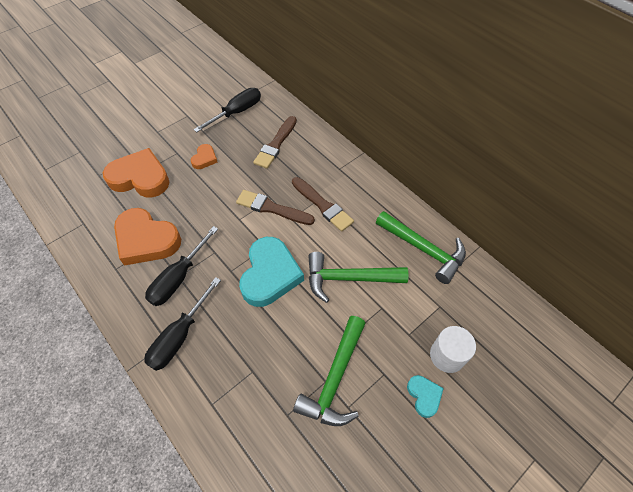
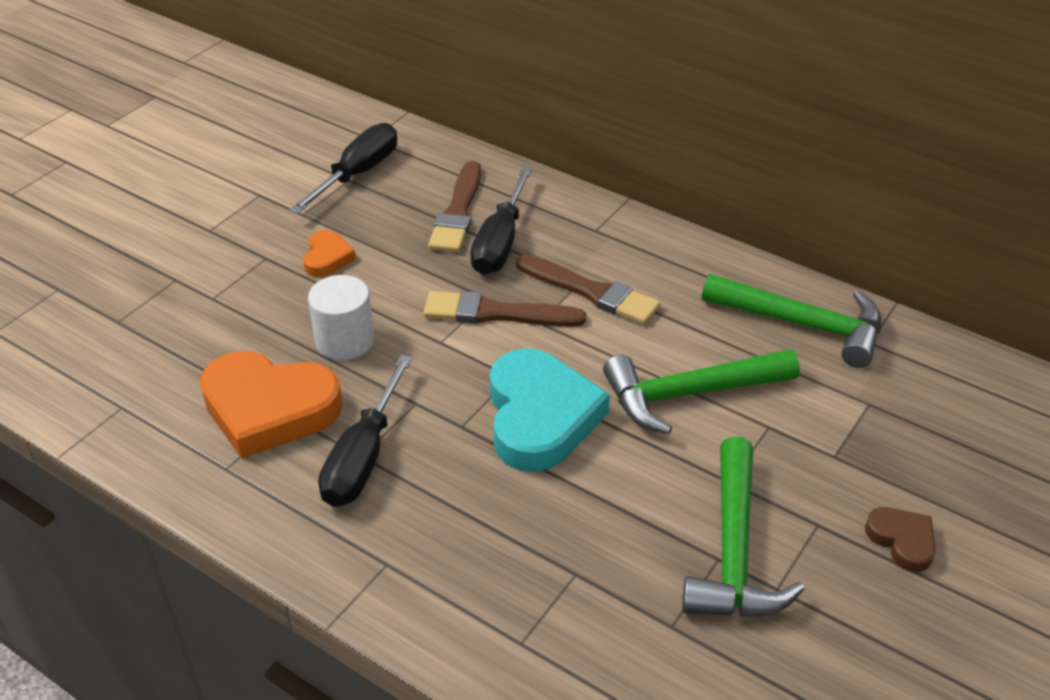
camera: 15 degrees left, 15 degrees down
orange heart [103,148,169,197] -> none
black screwdriver [144,277,221,371] -> black screwdriver moved to [470,167,532,275]
turquoise heart [407,375,444,418] -> brown heart [865,507,936,572]
white cylinder [430,326,476,373] -> white cylinder moved to [308,275,374,360]

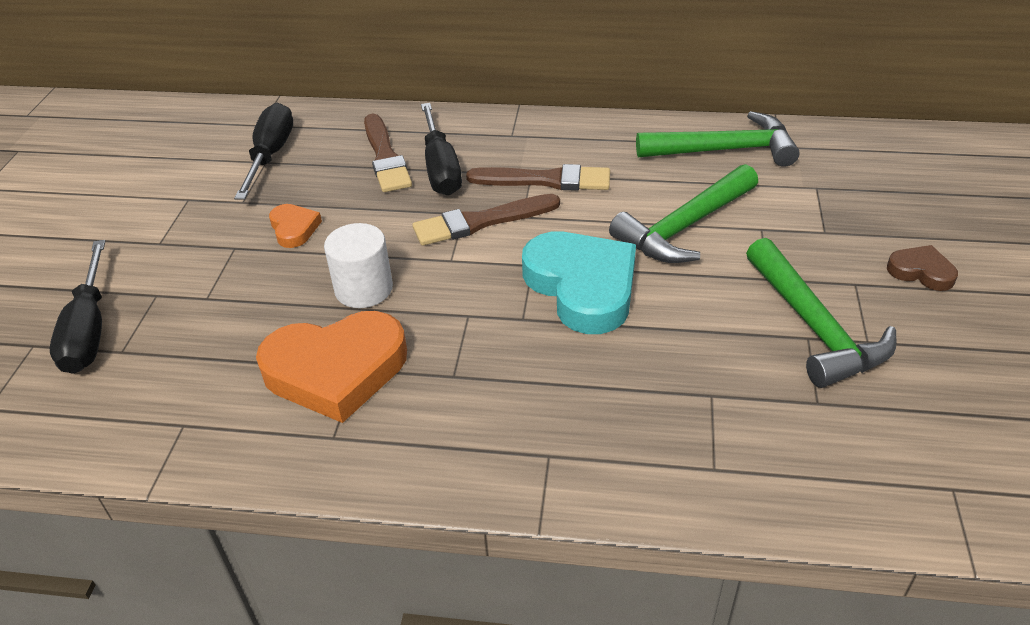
camera: 25 degrees left, 0 degrees up
black screwdriver [318,355,413,507] -> black screwdriver moved to [50,240,105,374]

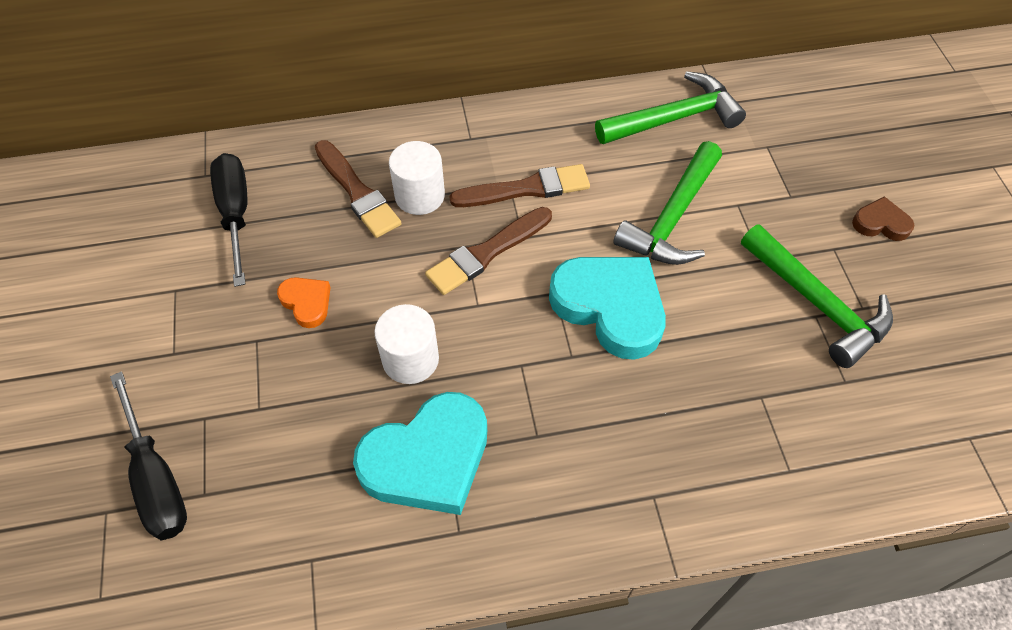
camera: 20 degrees left, 15 degrees up
orange heart [256,311,407,423] -> turquoise heart [353,392,487,515]
black screwdriver [421,103,462,196] -> white cylinder [389,141,445,215]

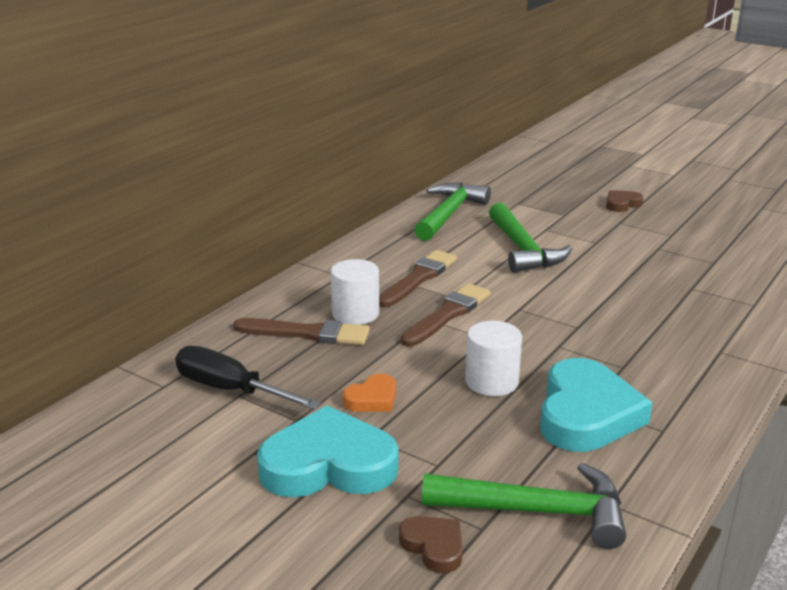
camera: 45 degrees left, 30 degrees down
black screwdriver [110,371,187,540] -> brown heart [399,516,463,573]
orange heart [277,277,331,328] -> orange heart turned 135 degrees clockwise [343,374,396,412]
brown brush [425,207,552,295] -> brown brush turned 150 degrees counterclockwise [401,283,490,347]
turquoise heart [549,257,666,360] -> turquoise heart moved to [257,405,398,498]
green hammer [741,224,893,368] -> green hammer moved to [422,463,626,549]

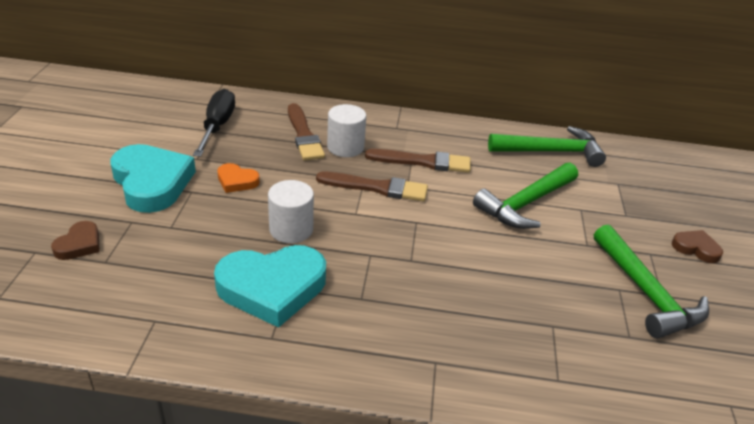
camera: 60 degrees right, 10 degrees up
green hammer [422,463,626,549] -> green hammer moved to [594,224,709,339]

